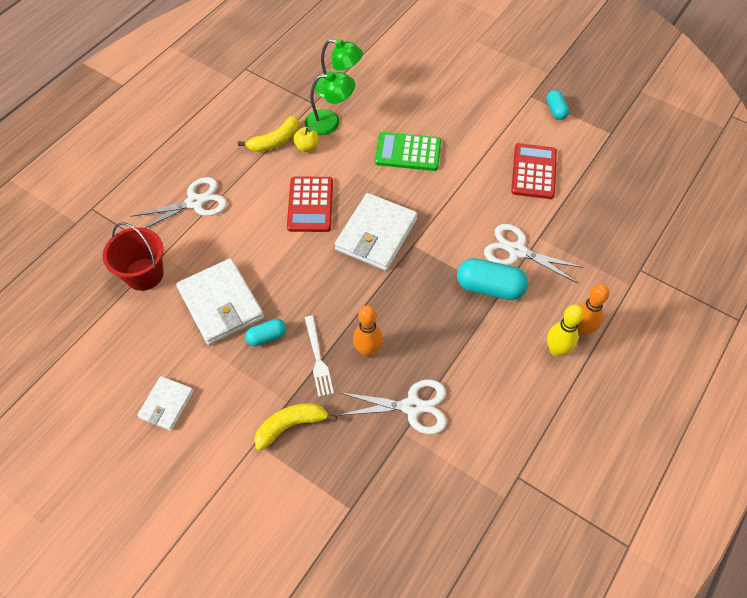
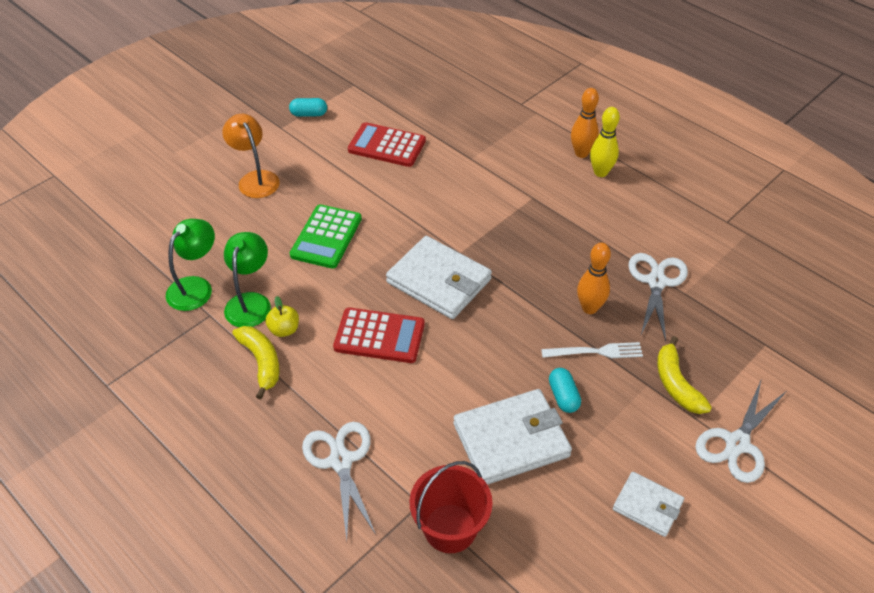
camera: 80 degrees left, 10 degrees down
turquoise capsule [457,258,528,300] -> none
white scissors [484,224,584,283] -> white scissors moved to [695,381,786,483]
none -> orange lamp [222,114,280,198]

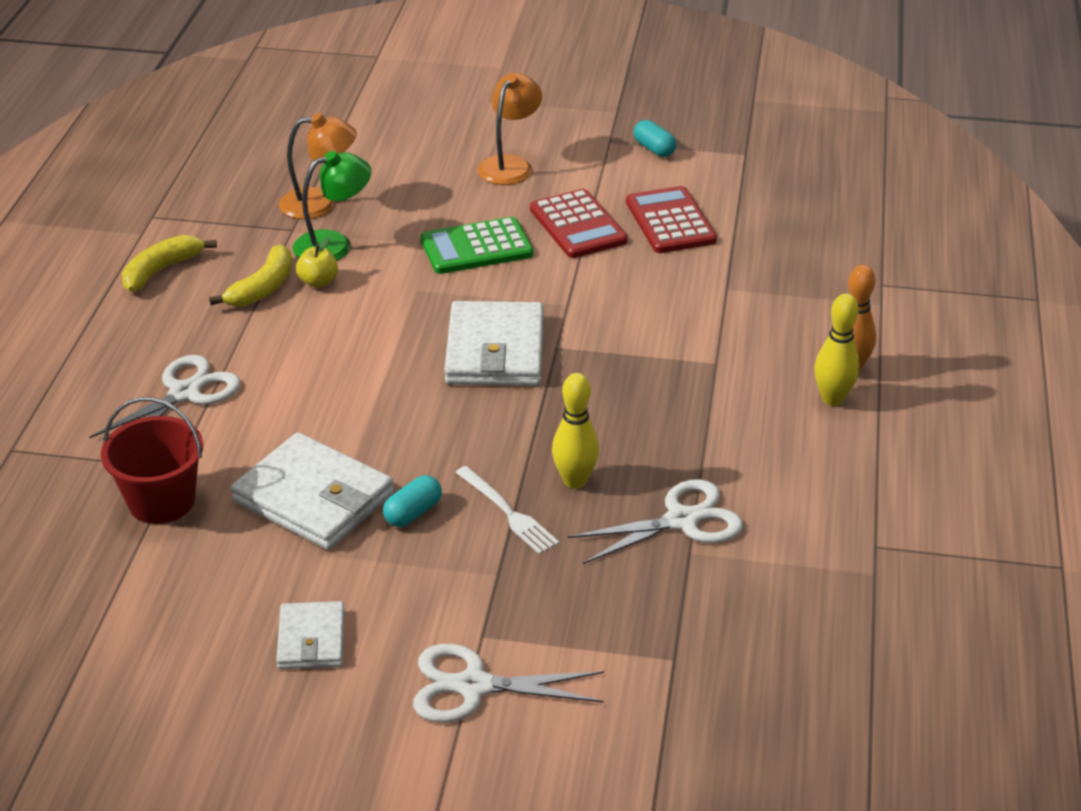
camera: 55 degrees right, 10 degrees down
green lamp [166,219,215,311] -> orange lamp [279,113,357,219]
red calculator [333,307,425,363] -> red calculator moved to [530,189,628,258]
orange bowling pin [577,243,611,314] -> yellow bowling pin [552,373,599,489]
yellow banana [657,336,712,414] -> yellow banana moved to [122,235,217,292]

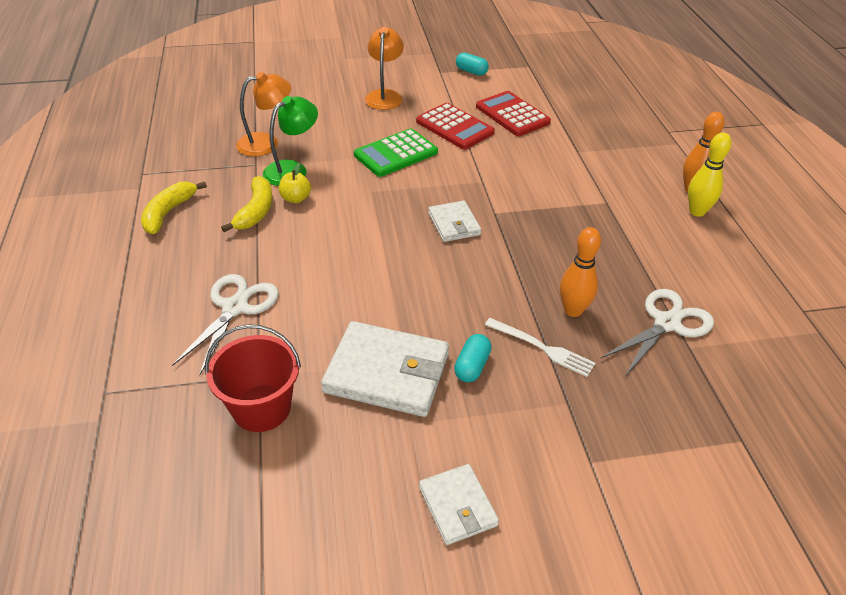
camera: 20 degrees left, 5 degrees up
white scissors [413,644,604,723] -> none
white wallet [444,301,544,386] -> white wallet [428,201,481,242], size x0.56
yellow bowling pin [552,373,599,489] -> orange bowling pin [560,227,601,317]

